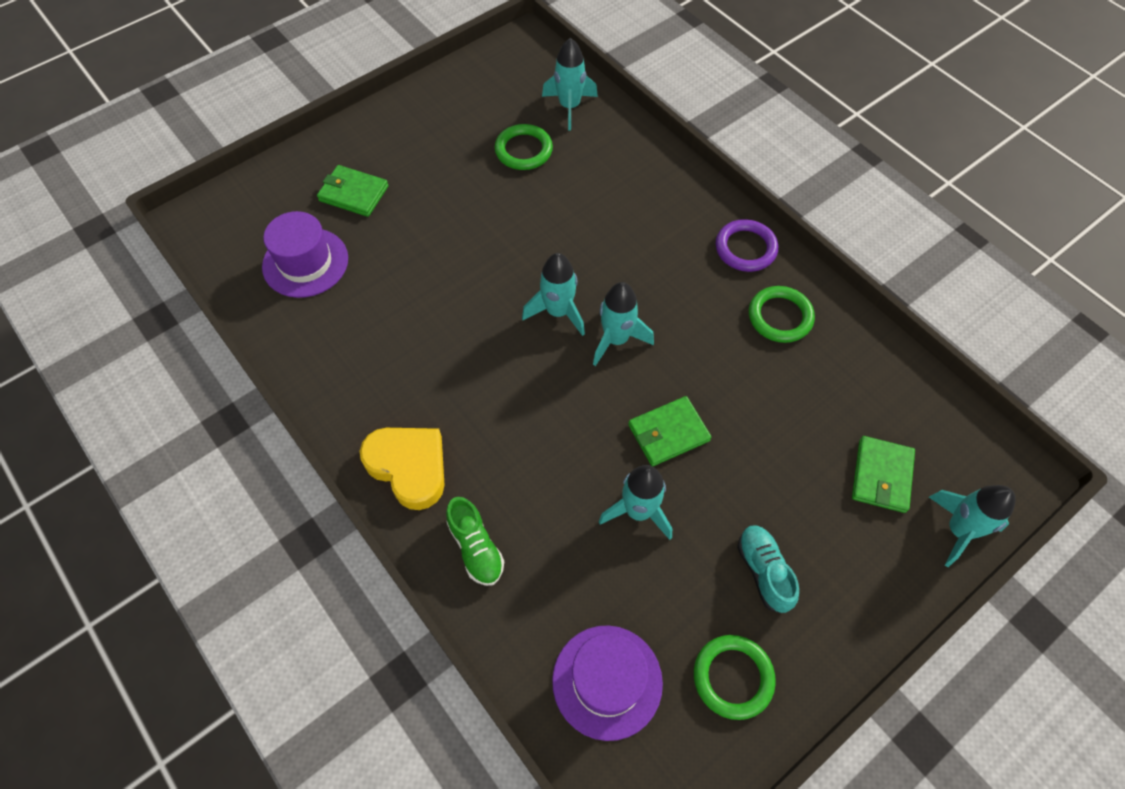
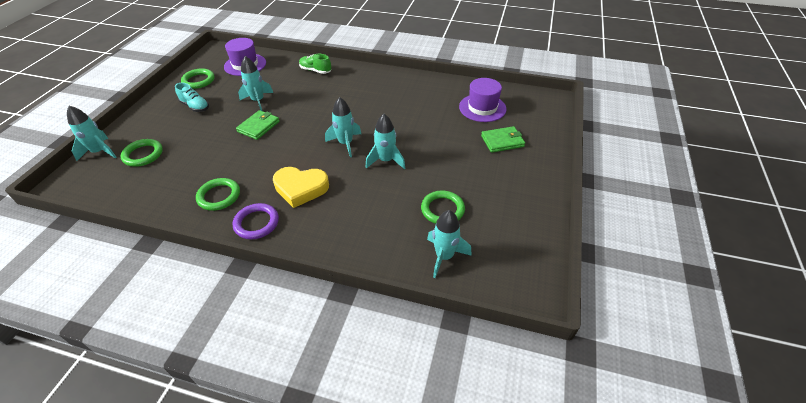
camera: 145 degrees right, 15 degrees down
yellow heart [360,428,444,510] -> yellow heart moved to [273,167,329,208]
turquoise rocket [593,282,654,366] -> turquoise rocket moved to [365,114,405,169]
green wallet [852,436,915,513] -> green ring [120,139,163,167]

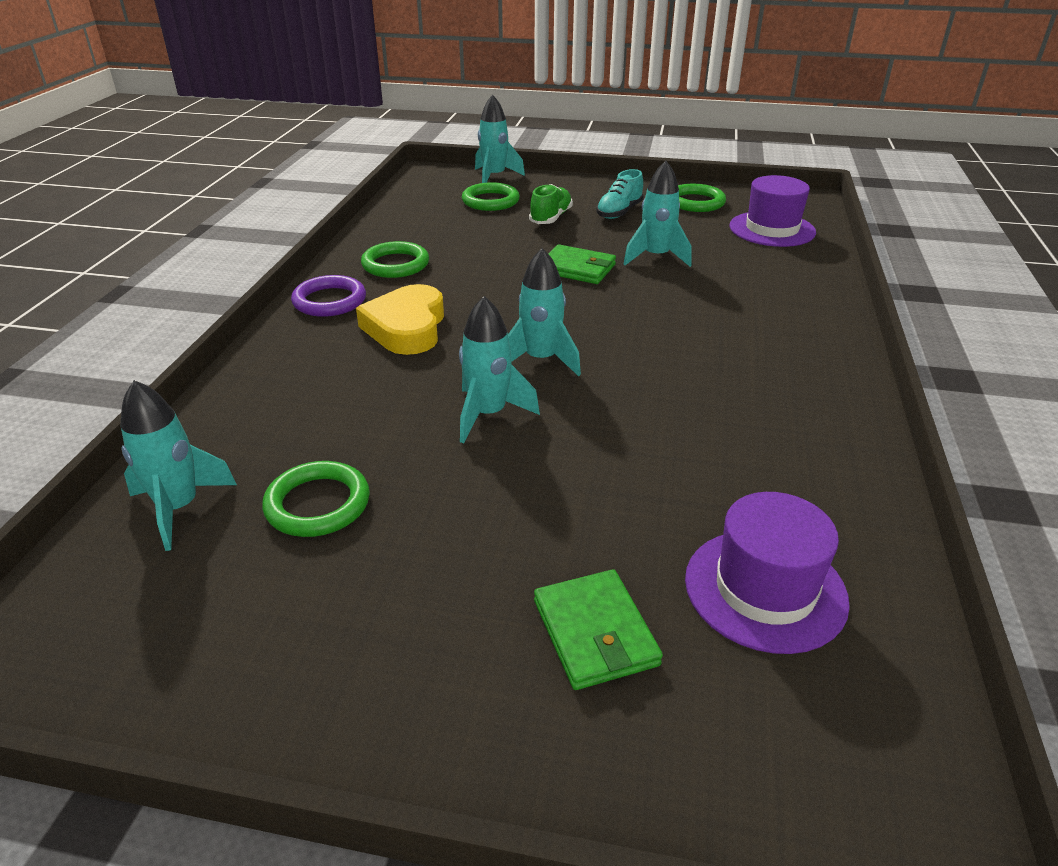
camera: 85 degrees right, 10 degrees down
green shoe [299,54,331,74] -> green shoe moved to [529,184,573,224]

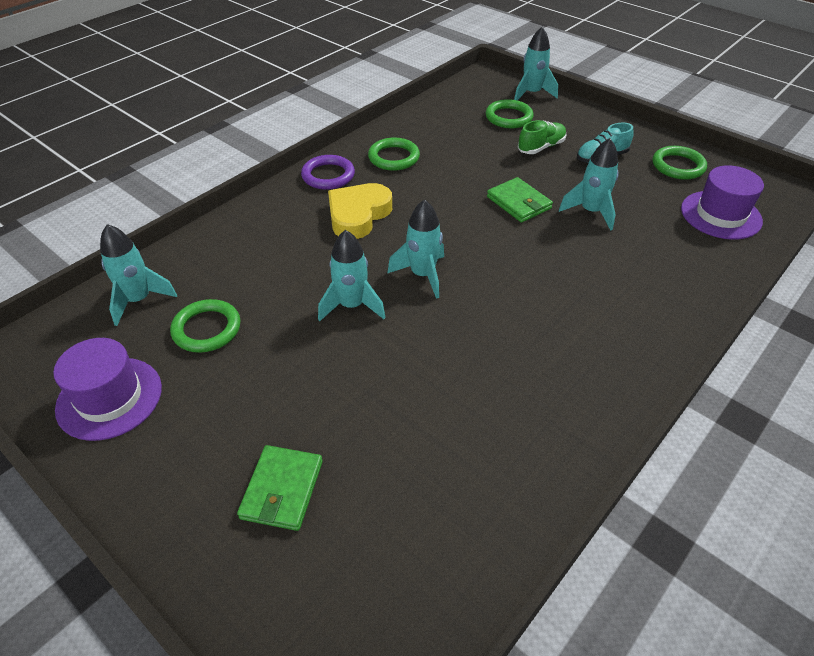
camera: 30 degrees right, 10 degrees up
purple hat [685,492,850,654] -> purple hat moved to [53,338,162,441]

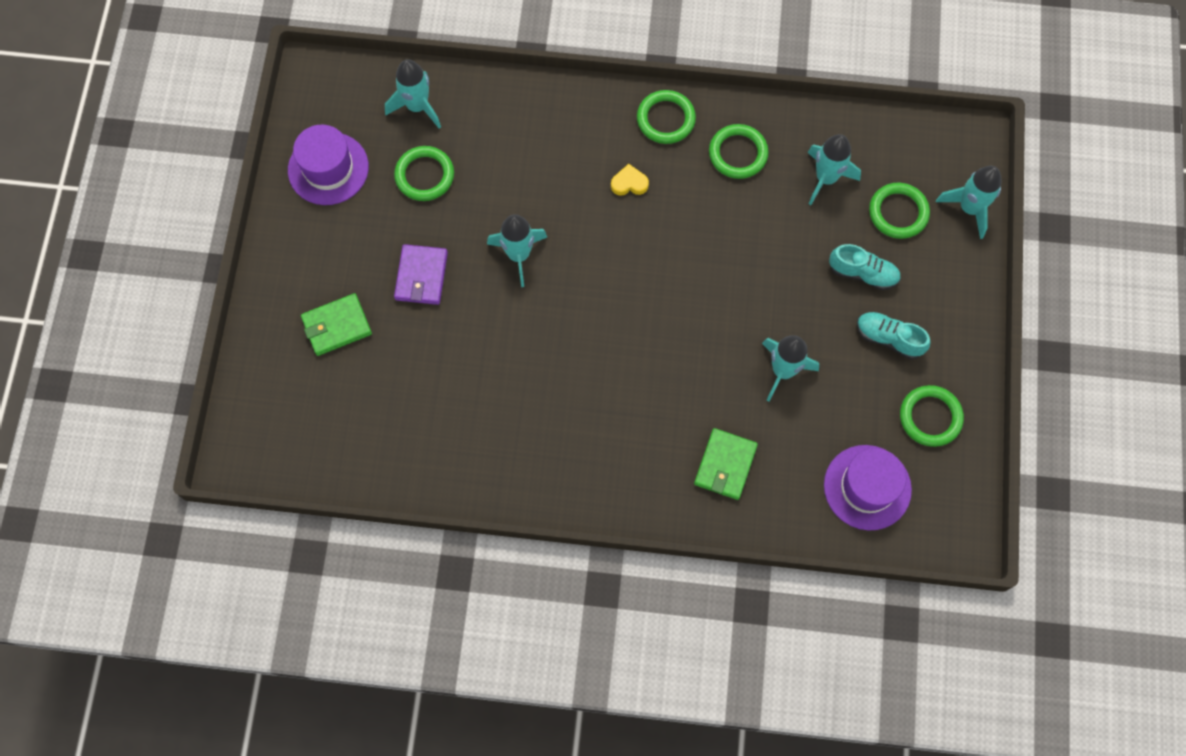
camera: 55 degrees right, 25 degrees up
purple ring [301,155,355,190] -> green ring [637,90,696,144]
yellow heart [328,183,392,239] -> yellow heart [611,164,649,196], size x0.48
turquoise rocket [387,199,444,299] -> turquoise rocket moved to [807,134,861,205]
green wallet [487,177,553,223] -> green wallet moved to [694,428,758,500]
green shoe [518,120,566,154] -> turquoise shoe [829,244,901,290]
none -> purple wallet [394,244,448,305]

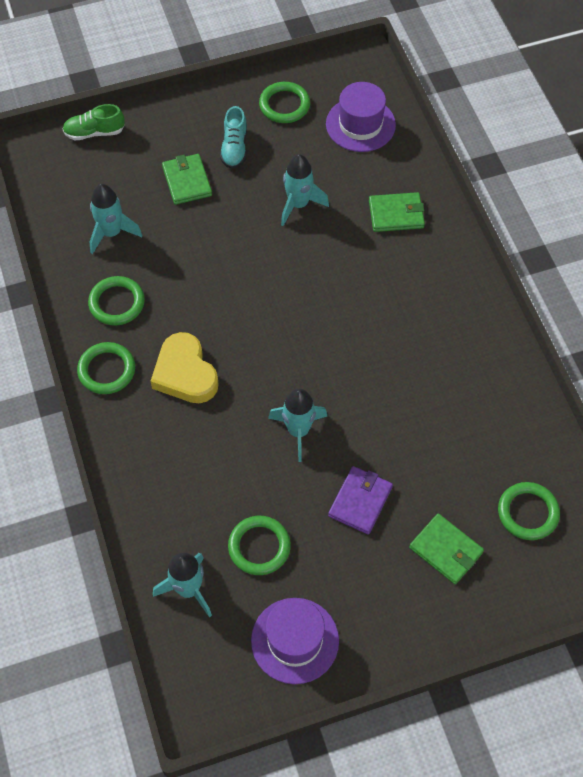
camera: 115 degrees left, 10 degrees down
purple wallet [394,244,448,305] -> purple wallet turned 45 degrees counterclockwise [328,466,393,535]
yellow heart [611,164,649,196] -> yellow heart [150,332,219,403], size x2.08
turquoise shoe [829,244,901,290] -> green wallet [162,154,212,205]
green ring [869,183,930,239] -> green ring moved to [498,482,560,540]
turquoise rocket [936,166,1002,239] -> green shoe [62,104,125,140]

